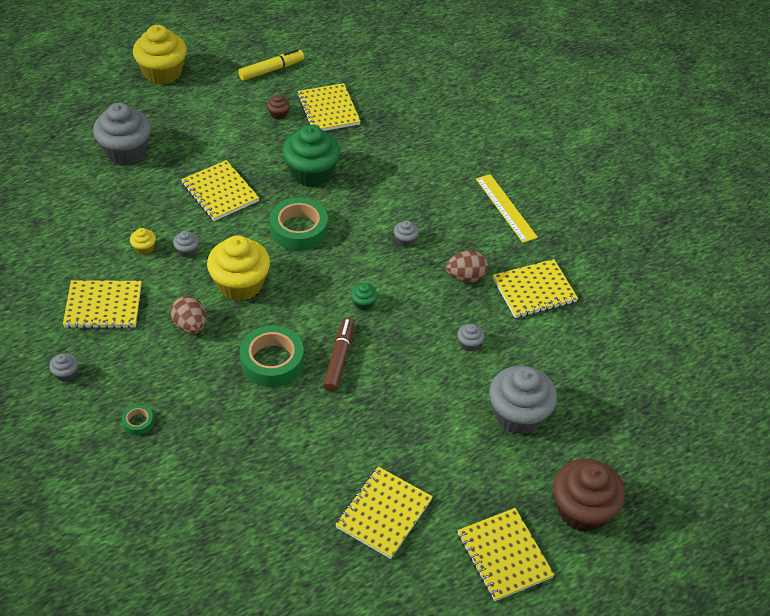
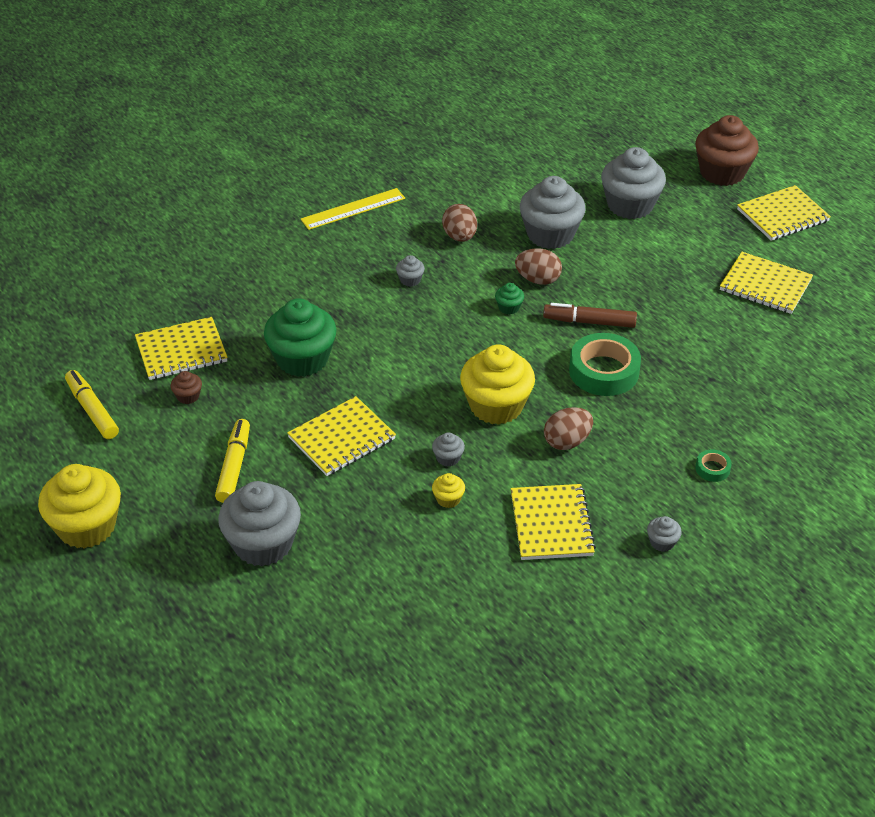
camera: 90 degrees left, 5 degrees down
green tape [270,198,328,251] -> none
grey cupcake [457,324,484,352] -> grey cupcake [520,176,586,249], size x2.36
yellow notebook [493,259,578,318] -> none
none -> yellow marker [215,419,250,503]
none -> brown egg [515,248,562,285]

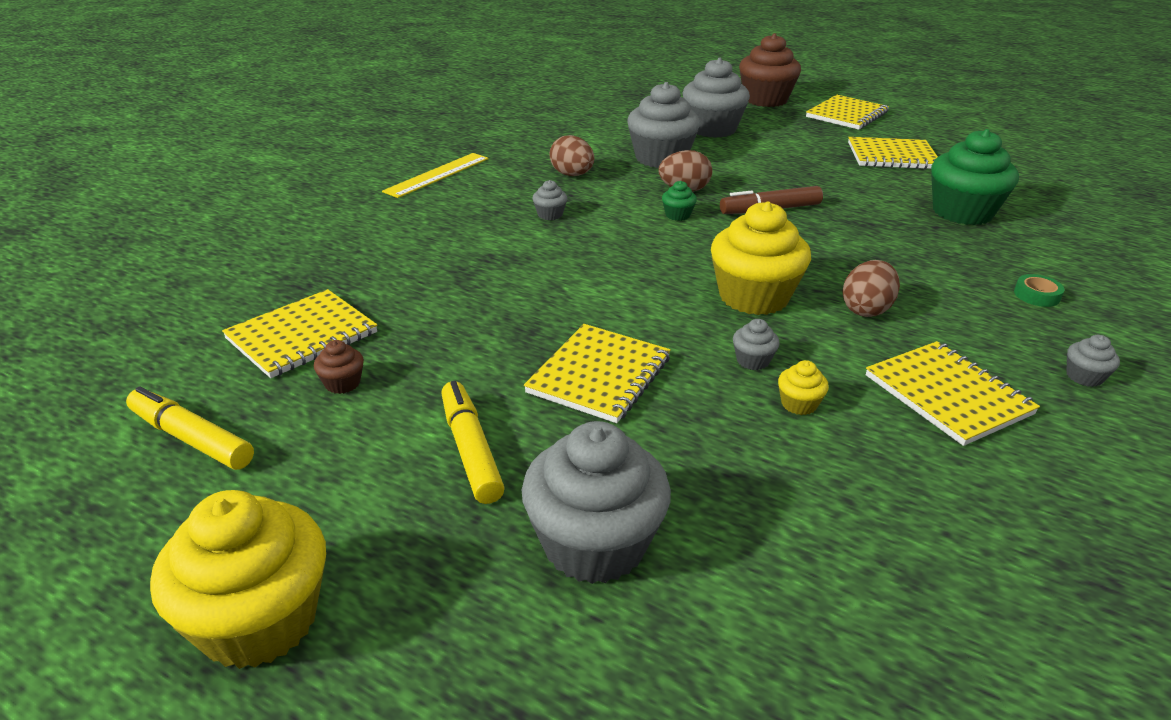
camera: 25 degrees left, 10 degrees down
green cupcake [264,298,336,377] -> green cupcake moved to [931,129,1019,225]
green tape [569,333,641,396] -> none

